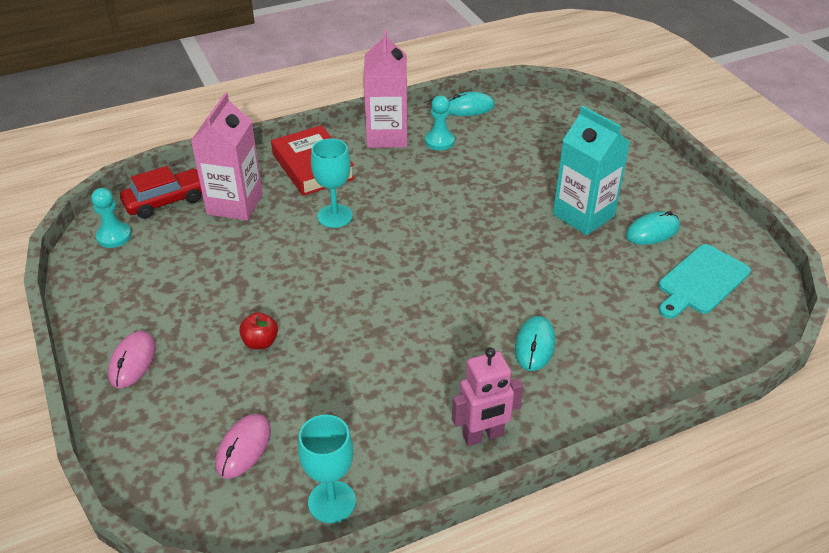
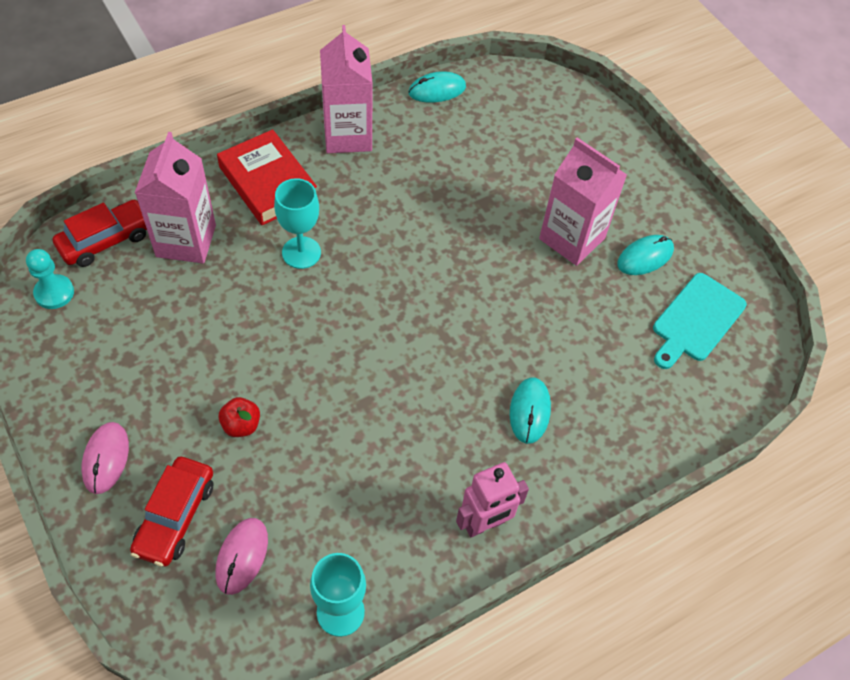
camera: 10 degrees left, 15 degrees up
turquoise pawn [425,96,455,150] -> none
turquoise carton [553,106,630,235] -> pink carton [539,137,627,266]
none -> red car [130,457,213,567]

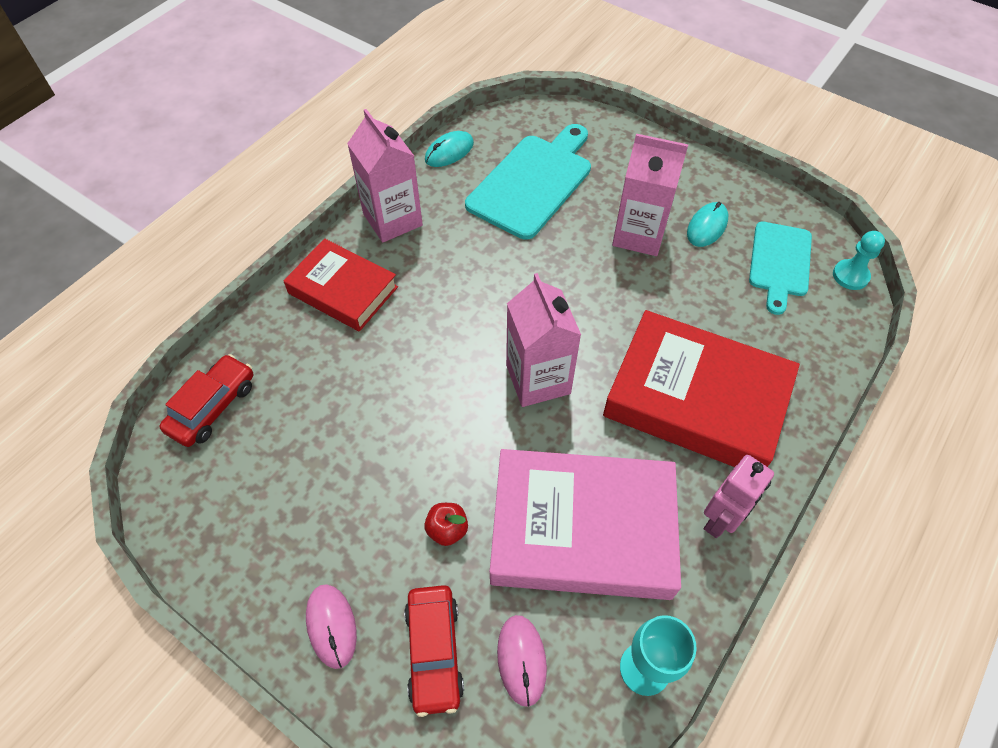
camera: 20 degrees left, 0 degrees up
turquoise pawn [26,249,74,309] -> turquoise pawn moved to [833,231,885,290]
pink carton [135,132,216,263] -> pink carton moved to [506,273,581,407]
turquoise goblet [274,178,321,269] -> none
turquoise mouse [510,377,551,444] -> red book [603,310,800,467]
none -> turquoise cutting board [465,124,591,240]
none -> pink book [490,449,681,600]

